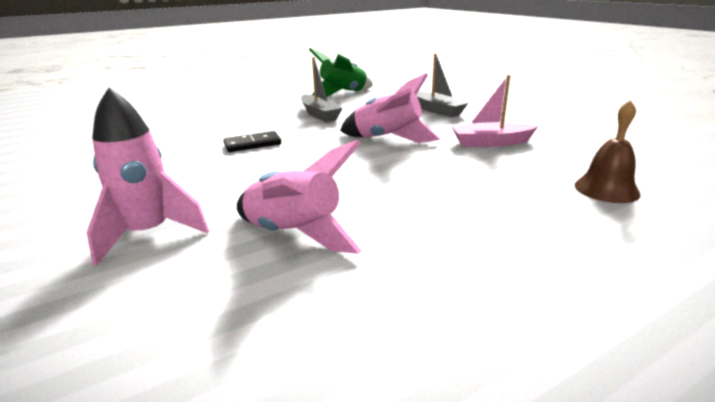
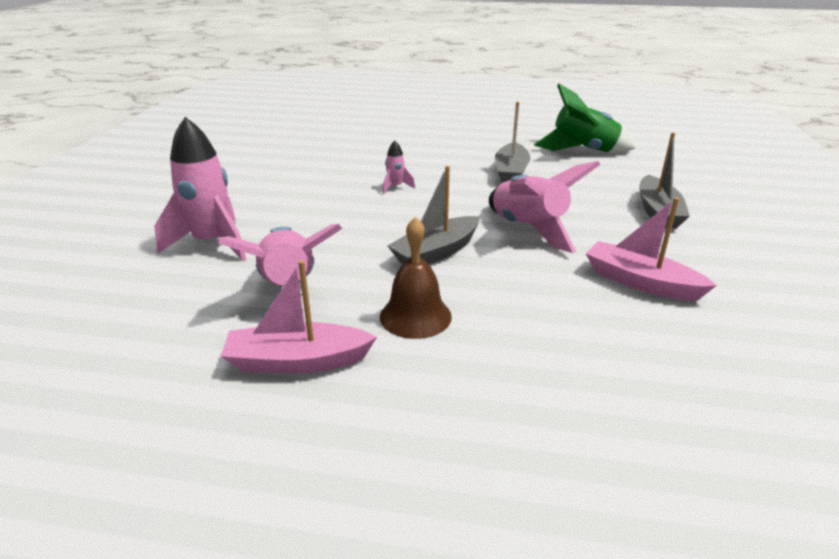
camera: 40 degrees right, 5 degrees up
black domino [224,131,281,152] -> pink rocket [382,141,415,194]
brown bell [575,100,640,203] -> brown bell moved to [380,217,452,339]
none -> pink boat [221,260,377,374]
none -> grey boat [388,166,480,264]

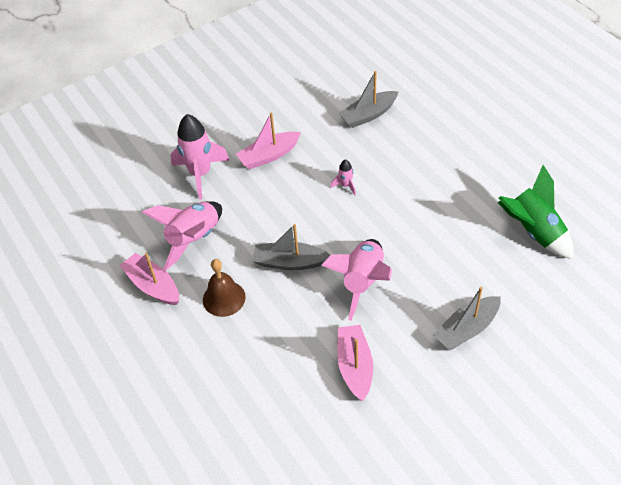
camera: 50 degrees right, 20 degrees up
grey boat [495,102,530,183] -> grey boat moved to [338,71,398,128]
none -> pink boat [236,112,301,169]

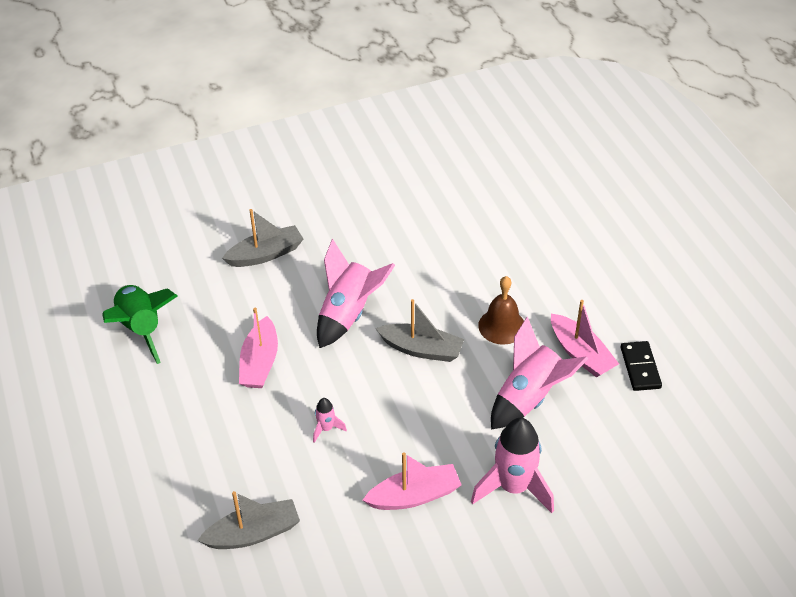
camera: 170 degrees left, 5 degrees down
pink boat [337,325,373,401] -> pink boat moved to [239,308,278,388]
none -> black domino [620,341,662,391]

